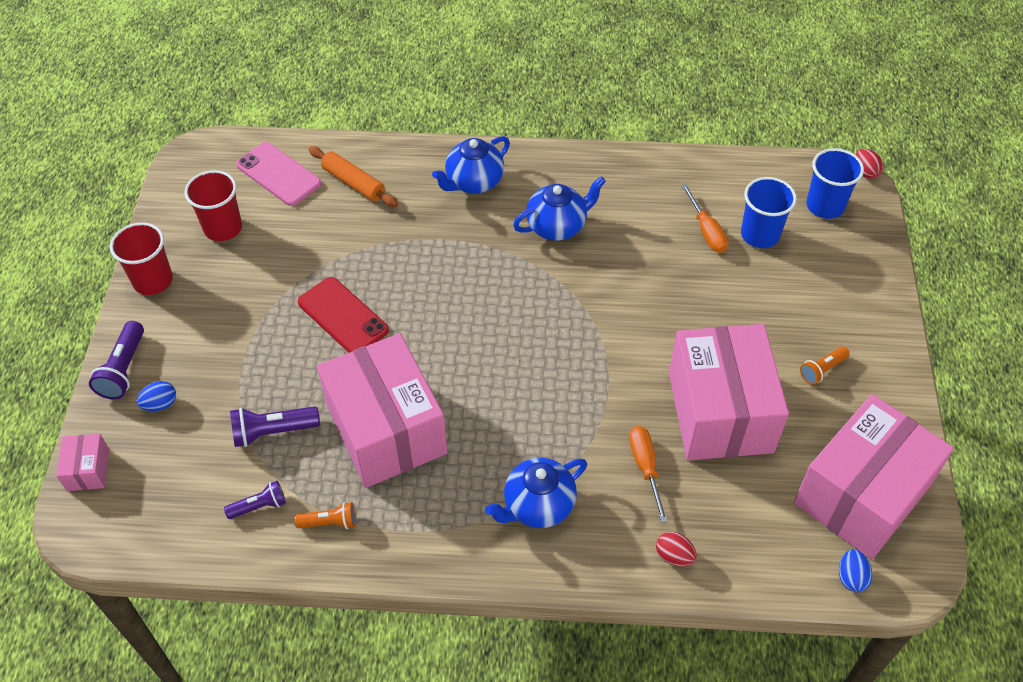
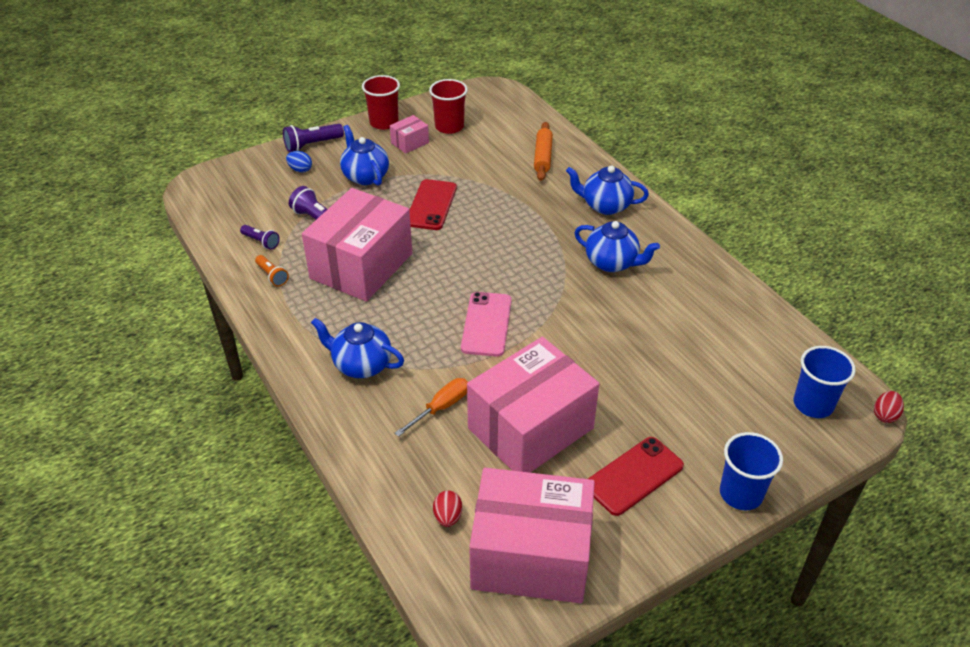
camera: 55 degrees right, 10 degrees down
pink box [56,434,109,491] -> pink box moved to [390,115,429,154]
pink phone [236,142,321,206] -> pink phone moved to [461,292,512,357]
red egg [656,532,697,566] -> red egg moved to [433,490,462,527]
orange screwdriver [681,184,729,253] -> none
blue cup [741,177,797,248] -> blue cup moved to [720,432,783,510]
orange flashlight [800,347,850,385] -> red phone [588,437,684,516]
blue egg [839,549,873,592] -> none
none -> blue teapot [340,125,389,186]

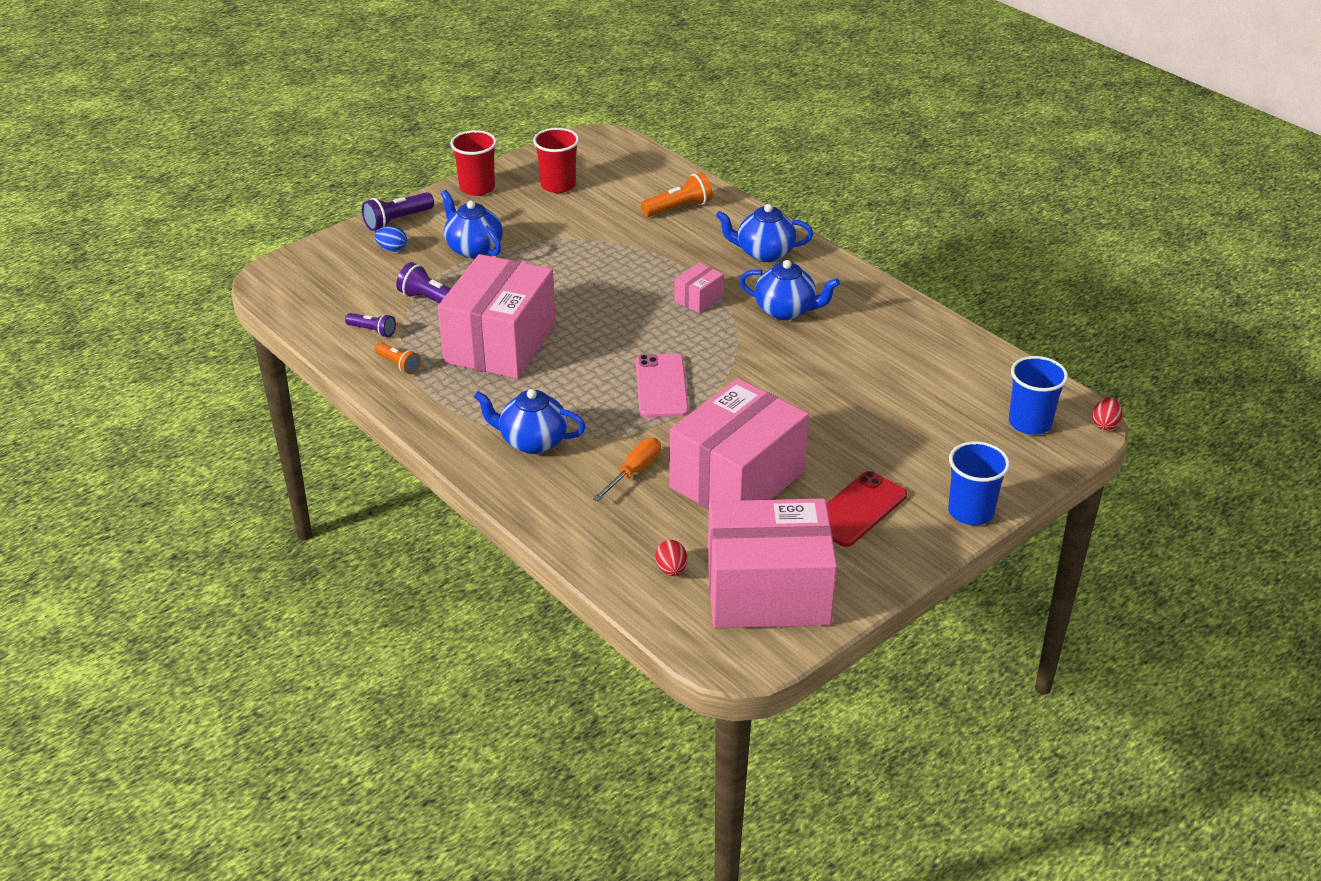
camera: 10 degrees left, 5 degrees down
pink box [390,115,429,154] -> pink box moved to [674,263,724,313]
red phone [409,179,457,230] -> none
orange rolling pin [534,122,553,181] -> orange flashlight [641,172,713,217]

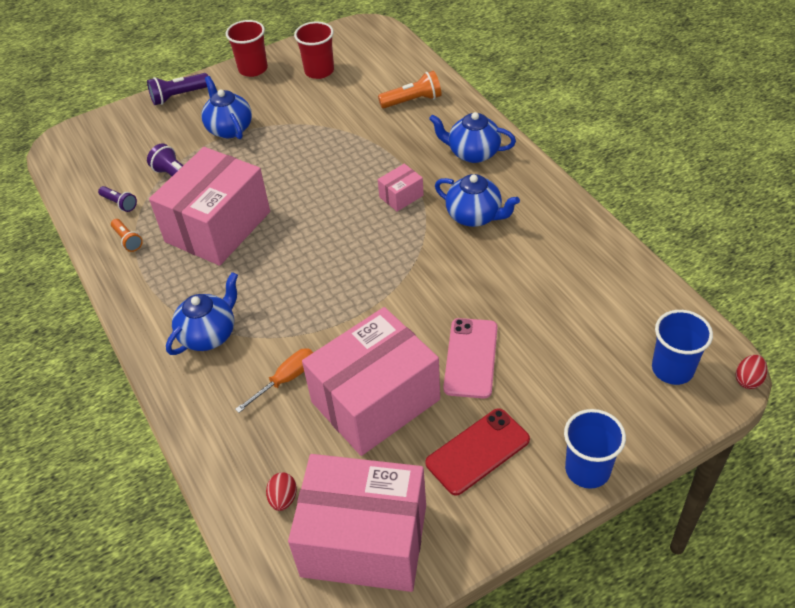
camera: 15 degrees right, 10 degrees up
blue egg [375,226,407,252] -> none
blue teapot [474,389,586,454] -> blue teapot turned 105 degrees clockwise [166,272,238,355]
pink phone [636,354,689,418] -> pink phone moved to [443,318,498,399]

